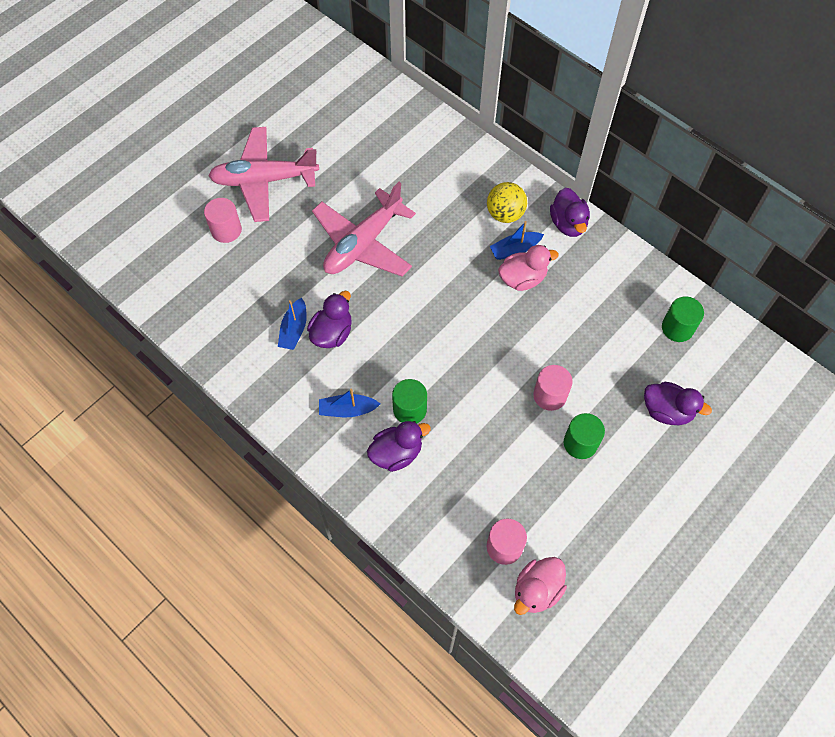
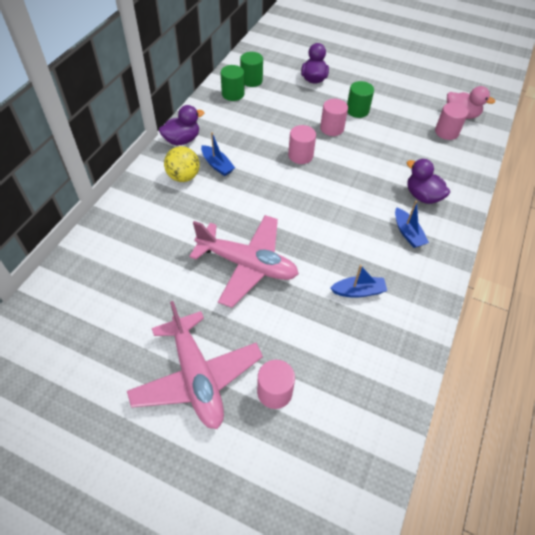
camera: 110 degrees left, 10 degrees down
purple duck [307,291,352,348] -> none
green cylinder [392,379,427,424] -> green cylinder moved to [221,65,244,101]
pink duck [498,245,559,291] -> none
none -> pink cylinder [288,125,316,164]

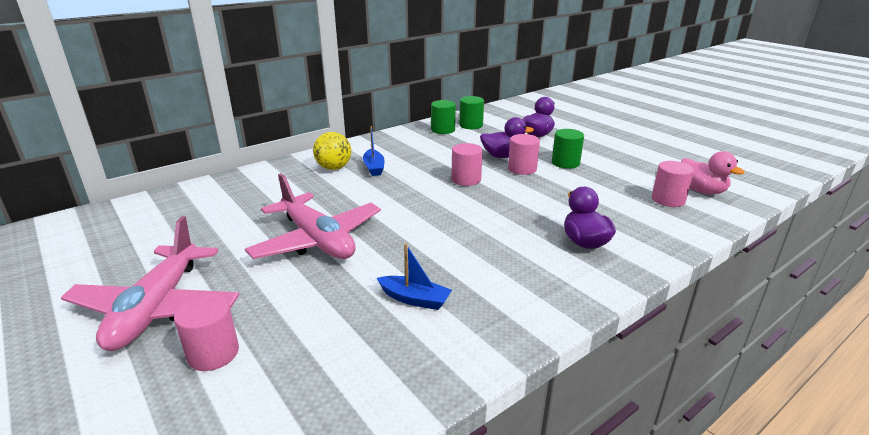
camera: 30 degrees right, 25 degrees down
purple duck [159,105,204,145] -> purple duck moved to [480,117,534,158]
blue boat [395,200,429,248] -> none

